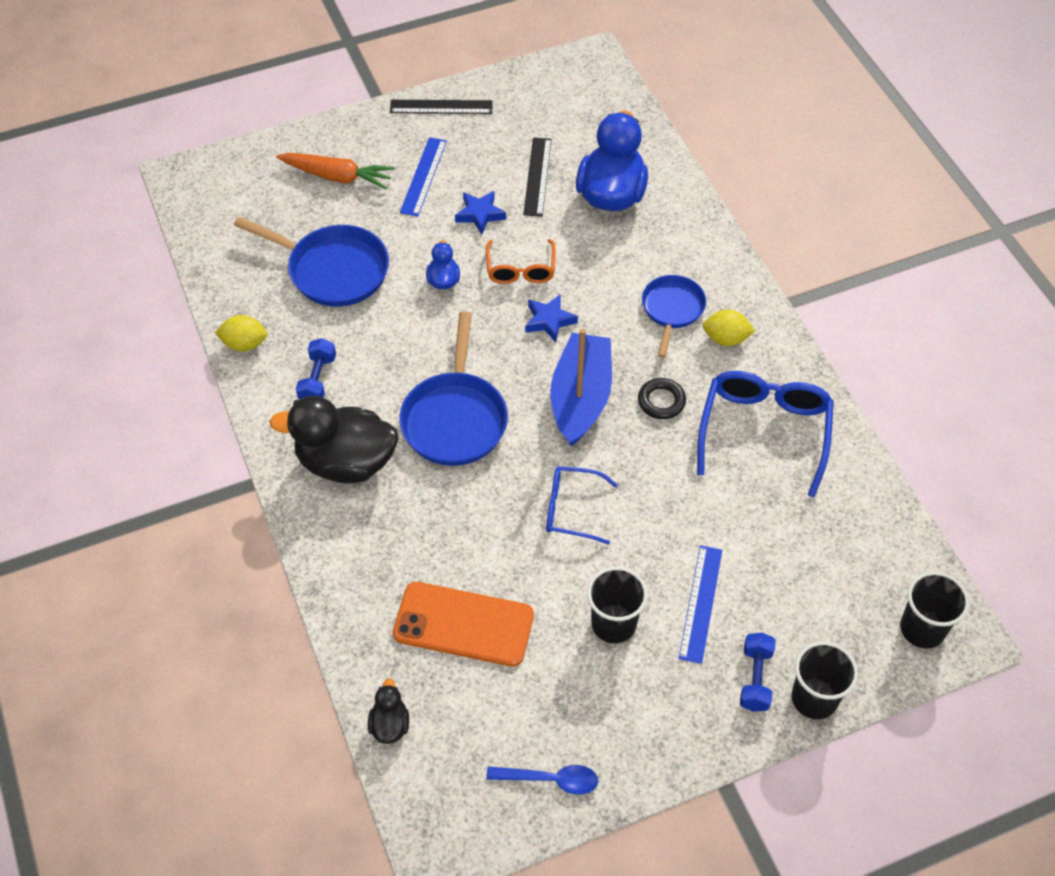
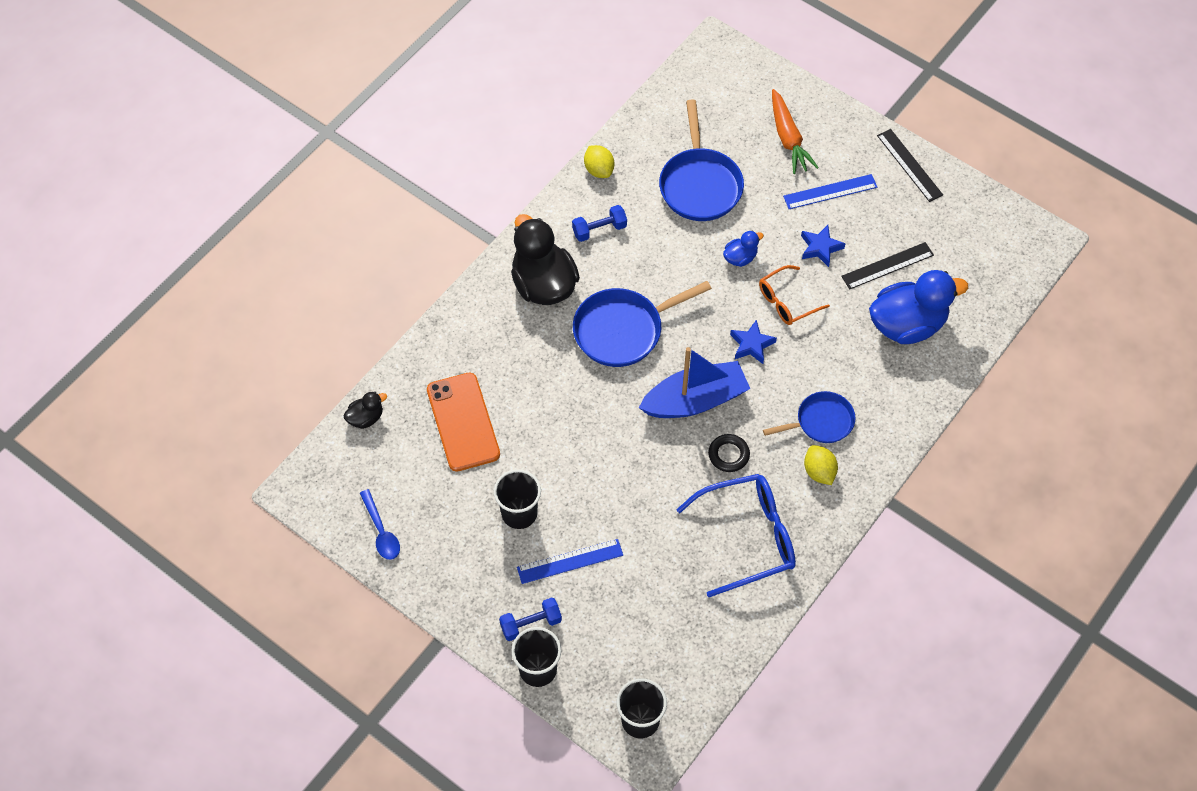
camera: 60 degrees right, 5 degrees up
blue glasses [546,466,618,545] -> none

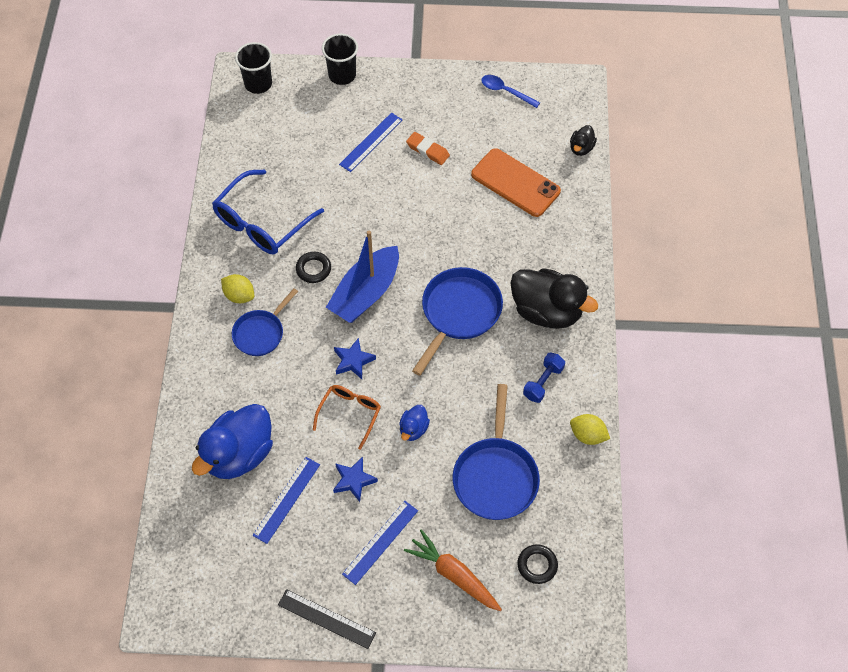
camera: 145 degrees right, 0 degrees up
black cup [494,469,541,529] -> orange eraser [406,132,450,165]
blue dumbbell [499,597,562,641] -> none
blue pan [659,100,744,221] -> blue pan turned 135 degrees counterclockwise [453,384,540,520]
black ruler [841,242,934,289] -> blue ruler [253,457,320,544]
none -> black ring [517,544,558,584]

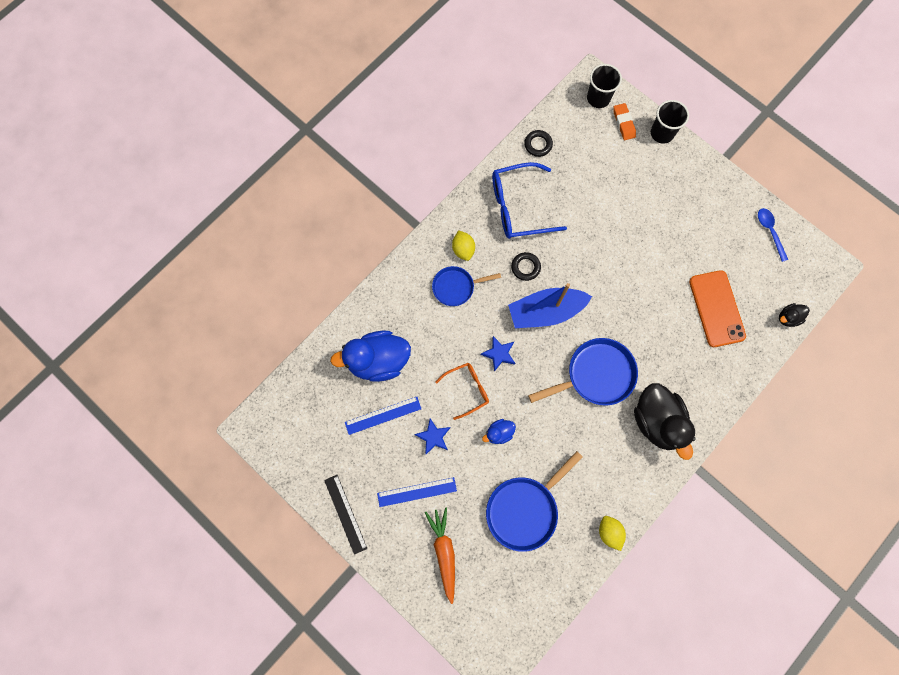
camera: 40 degrees right, 15 degrees up
blue ruler [339,113,403,172] -> none
orange eraser [406,132,450,165] -> orange eraser moved to [613,103,636,140]
black ring [517,544,558,584] -> black ring moved to [524,130,553,157]
blue dumbbell [523,352,565,403] -> none

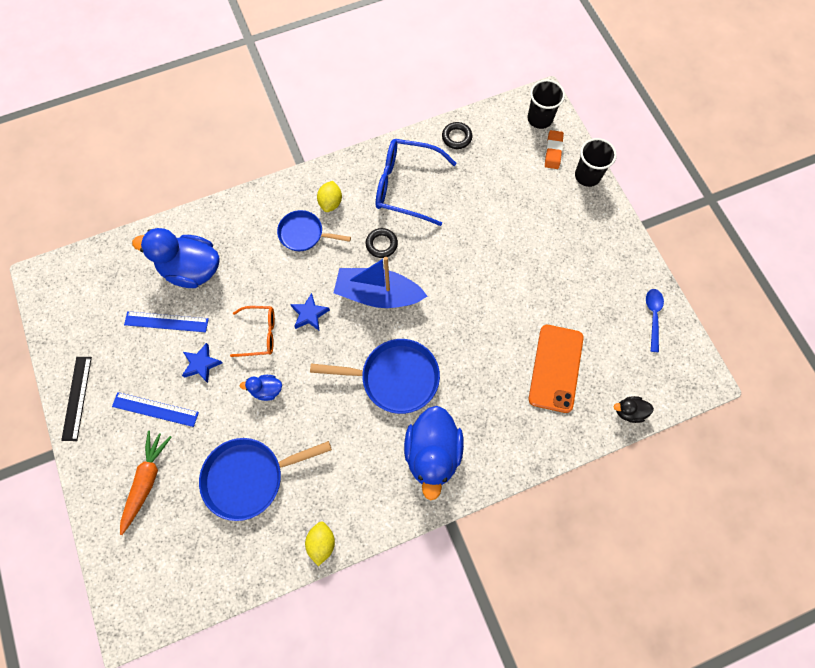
camera: 25 degrees right, 5 degrees down
black duck [634,383,696,460] -> blue duck [404,406,464,500]

